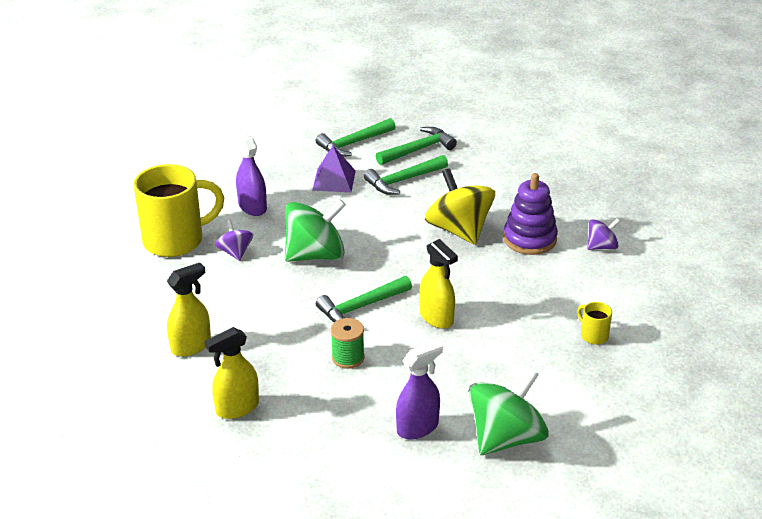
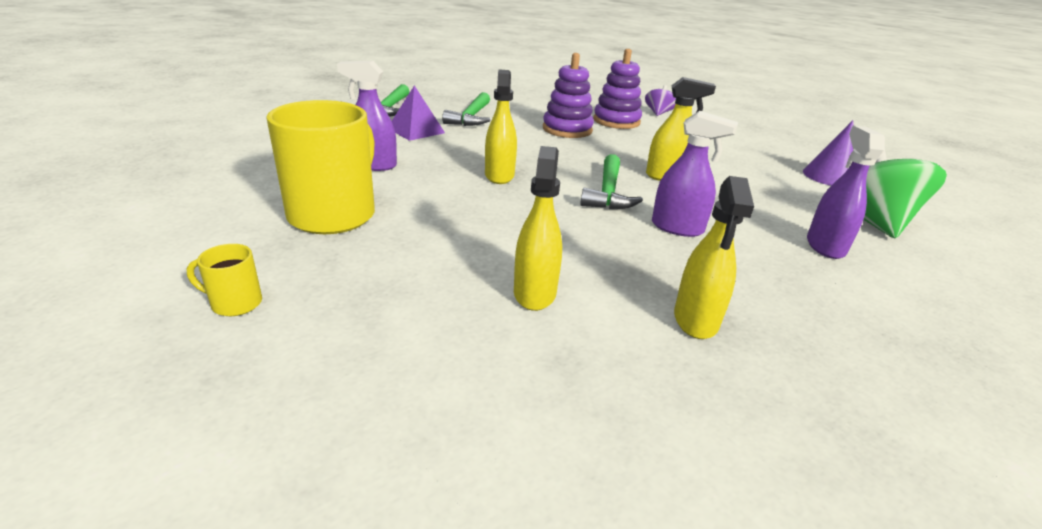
camera: 50 degrees left, 5 degrees down
purple spinning top [215,220,253,261] -> none
green spinning top [285,199,346,262] -> yellow spray bottle [485,69,517,184]
green spool [331,318,365,369] -> purple spray bottle [652,111,738,237]
green hammer [376,127,457,165] -> none
yellow spinning top [425,168,495,245] -> purple stacking toy [543,53,594,138]
yellow mug [577,302,612,345] -> yellow mug moved to [186,244,262,316]
none -> purple cone [803,120,853,186]

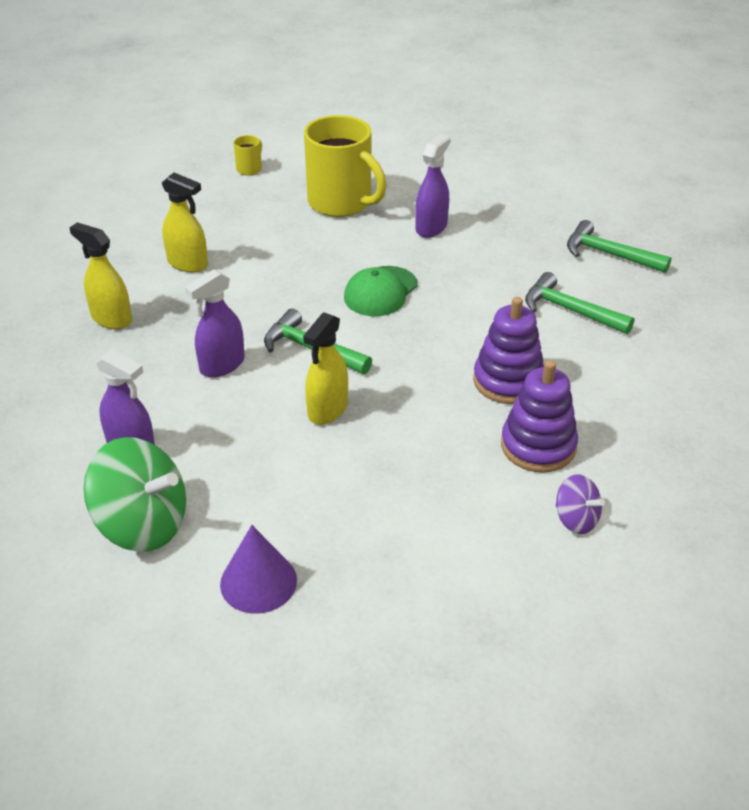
camera: 115 degrees right, 10 degrees up
purple pyramid [392,85,445,141] -> none
yellow spray bottle [485,69,517,184] -> green cap [344,266,418,316]

